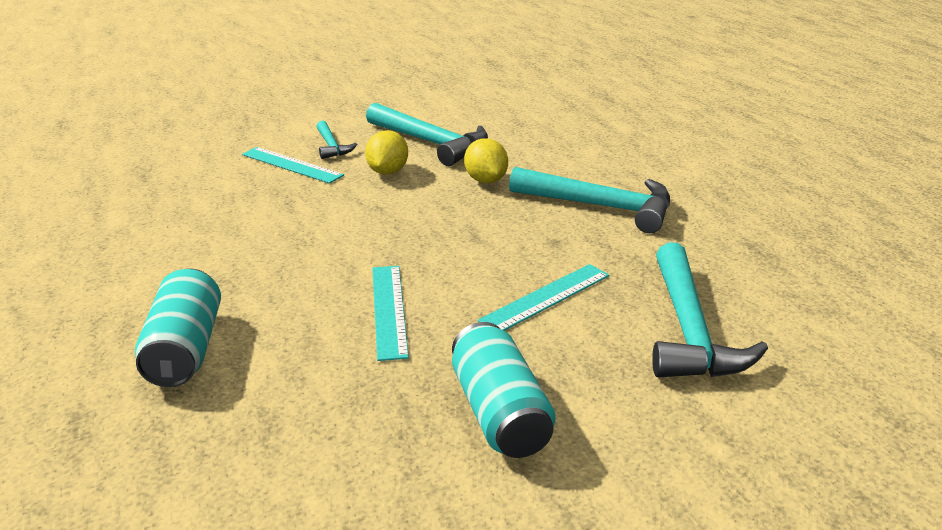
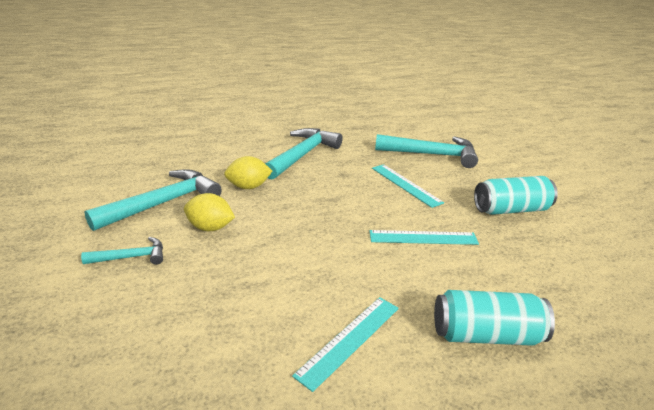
camera: 85 degrees left, 0 degrees up
turquoise ruler [242,147,344,184] -> turquoise ruler moved to [292,297,399,392]

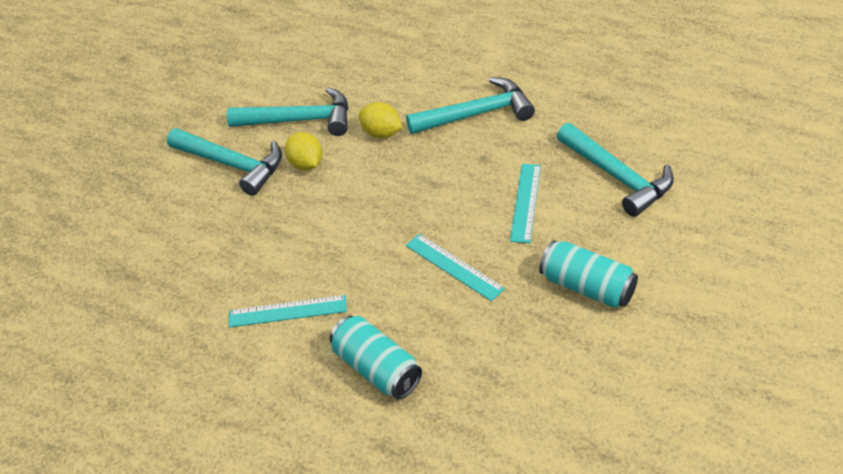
camera: 50 degrees right, 15 degrees up
turquoise hammer [81,237,163,265] -> turquoise hammer [167,128,282,196], size x1.93

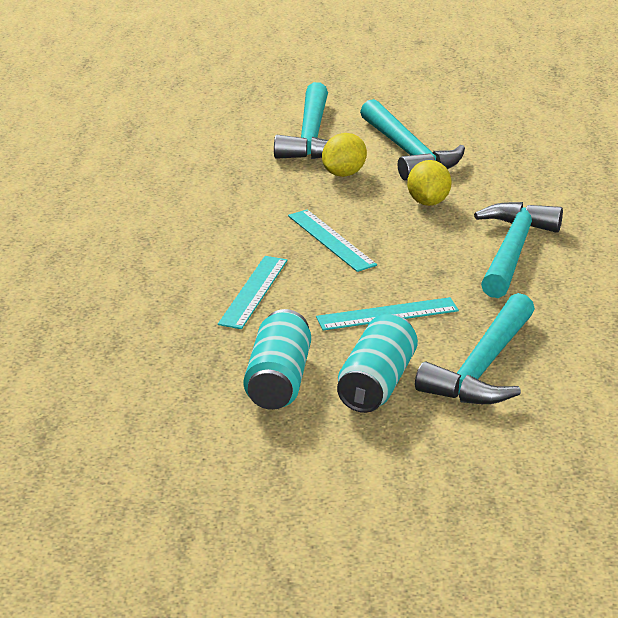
camera: 60 degrees right, 15 degrees down
turquoise ruler [228,295,347,328] -> turquoise ruler moved to [288,209,377,272]
turquoise can [330,316,422,399] -> turquoise can moved to [337,314,418,413]
turquoise hammer [406,77,535,134] -> turquoise hammer turned 120 degrees counterclockwise [474,202,563,298]

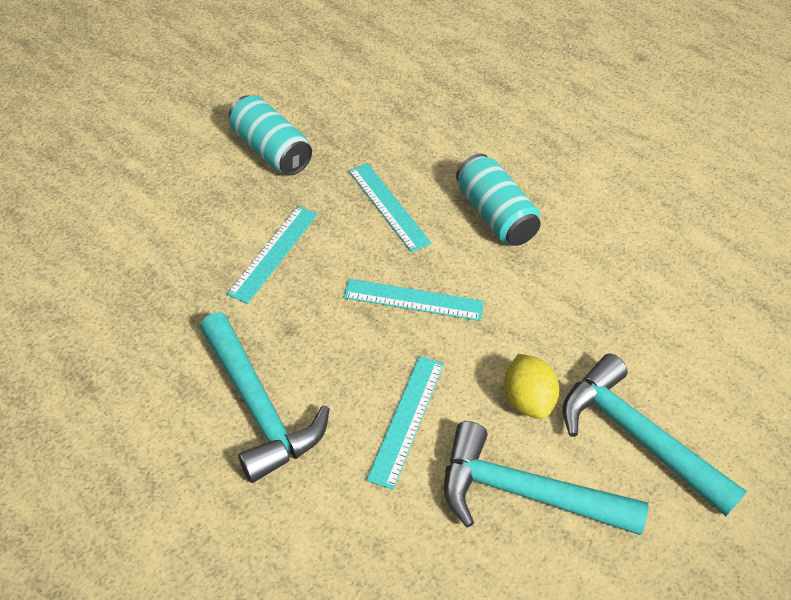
camera: 130 degrees right, 20 degrees up
turquoise can [337,314,418,413] -> turquoise can moved to [456,154,541,246]
yellow lemon [407,160,452,206] -> turquoise ruler [366,356,444,490]
turquoise hammer [415,293,535,404] -> none

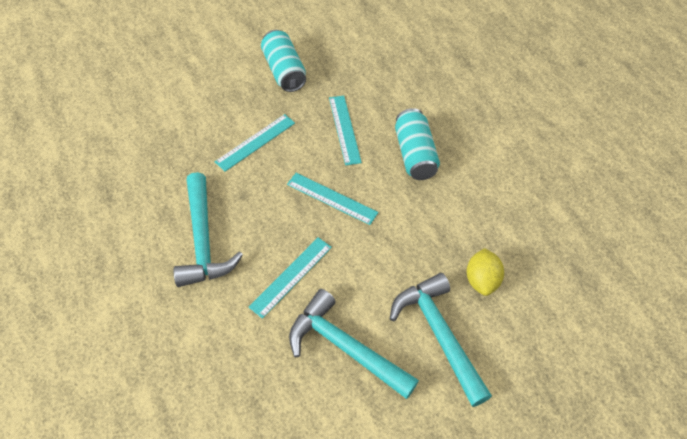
camera: 20 degrees right, 5 degrees up
yellow lemon [504,354,559,419] -> yellow lemon moved to [466,248,504,296]

